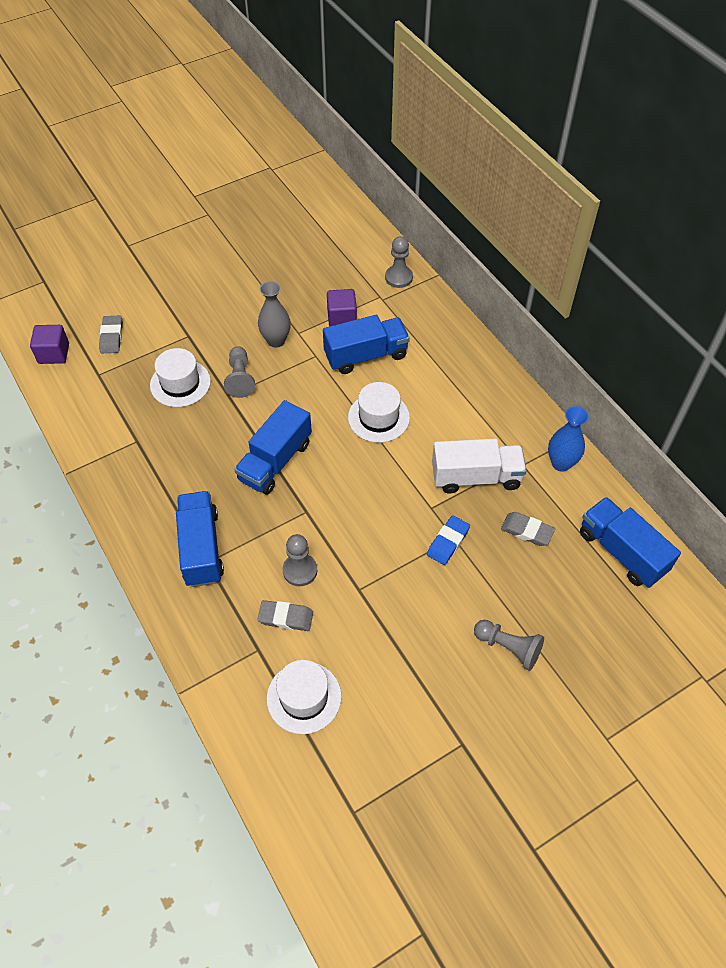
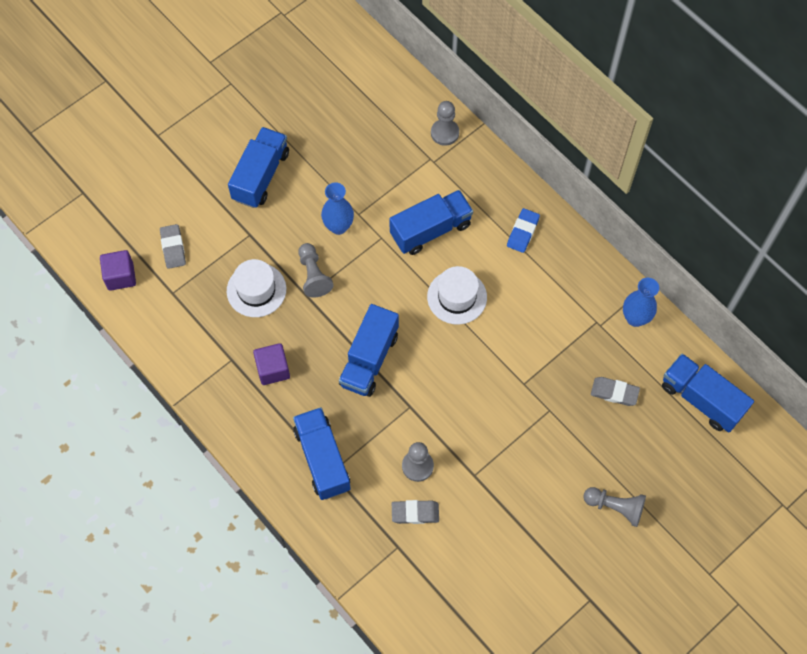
camera: 10 degrees left, 10 degrees up
grey vase [258,281,291,348] -> blue vase [321,182,354,235]
white hat [267,660,342,734] -> none
purple cube [327,289,357,327] -> purple cube moved to [253,343,290,385]
blue eraser [427,515,470,565] -> blue eraser moved to [507,208,540,253]
white truck [432,439,527,494] -> none
none -> blue truck [228,127,289,208]

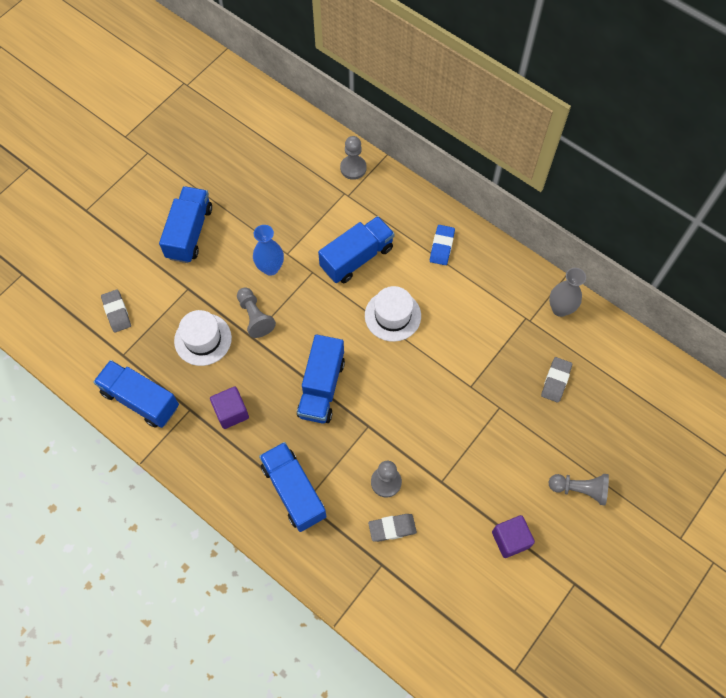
camera: 10 degrees left, 0 degrees up
purple cube [100,250,136,291] -> purple cube moved to [492,515,535,558]
grey eraser [591,377,640,406] -> grey eraser turned 75 degrees counterclockwise [541,357,572,403]
blue vase [623,278,659,327] -> grey vase [549,268,586,317]
blue truck [662,354,754,433] -> blue truck moved to [93,360,179,428]

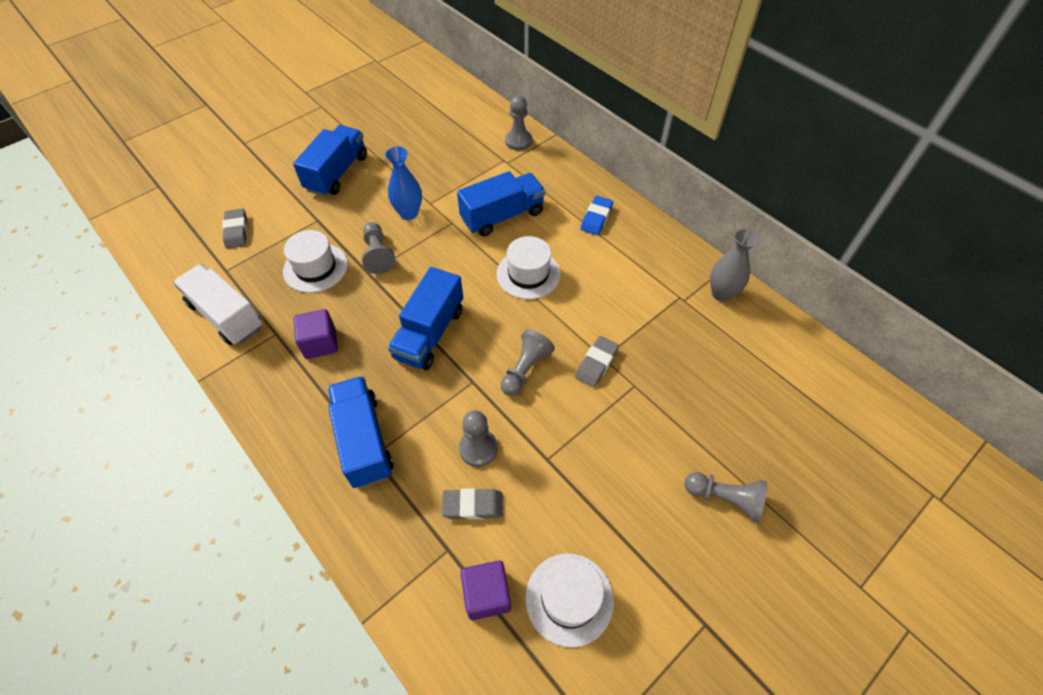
camera: 10 degrees right, 10 degrees down
blue truck [93,360,179,428] -> white truck [173,264,262,345]
purple cube [492,515,535,558] -> purple cube moved to [460,561,511,620]
grey eraser [541,357,572,403] -> grey eraser moved to [575,336,619,387]
none -> grey pawn [501,329,555,396]
none -> white hat [525,553,614,648]

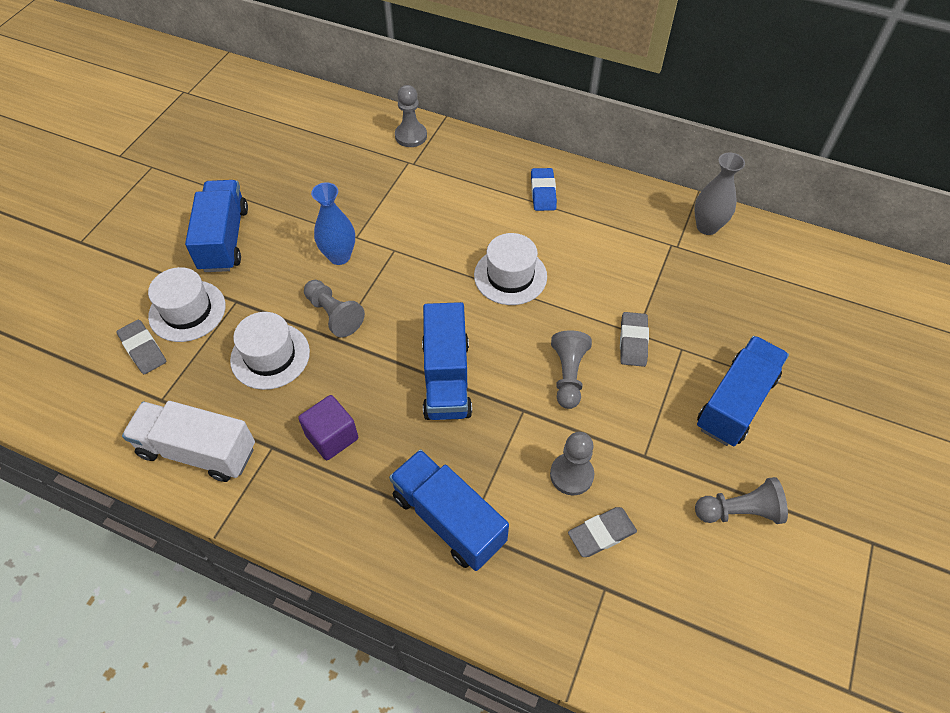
camera: 25 degrees left, 0 degrees up
blue truck [457,171,545,237] -> blue truck moved to [697,336,789,446]
purple cube [460,561,511,620] -> none
white hat [525,553,614,648] -> white hat moved to [148,267,226,342]
grey pawn [685,472,767,523] -> grey pawn moved to [695,477,788,524]

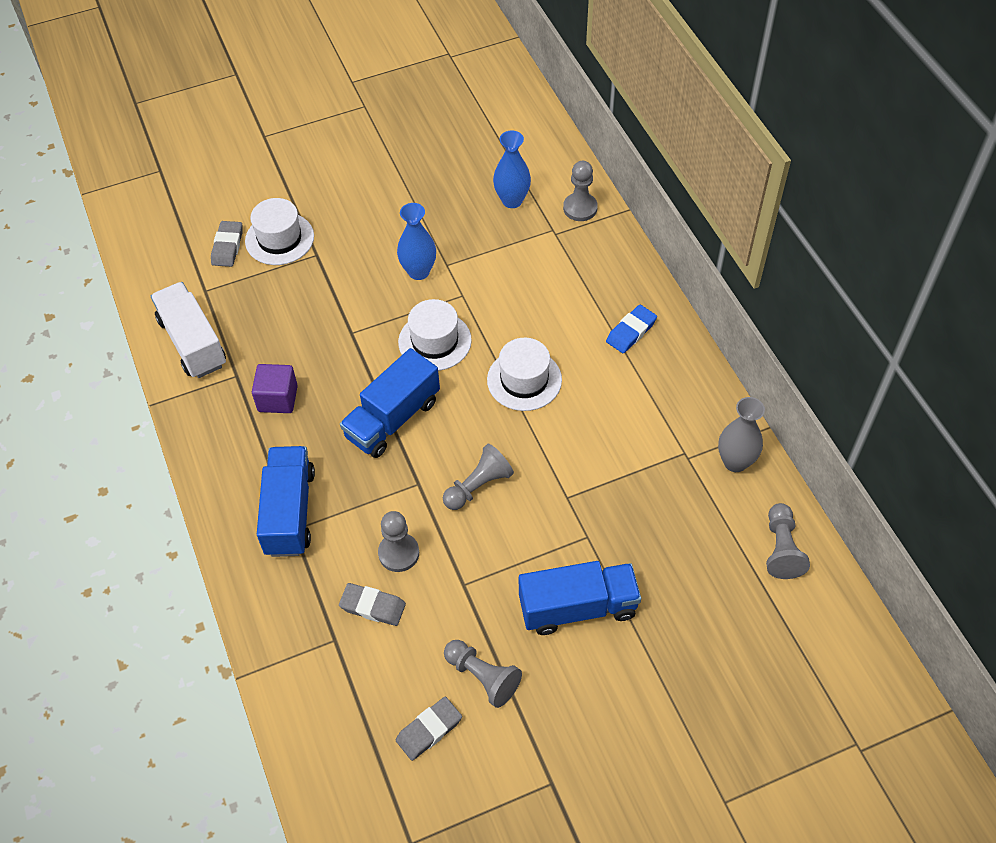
camera: 45 degrees right, 0 degrees up
blue truck [185,180,248,272] -> none
white hat [230,312,310,390] -> white hat moved to [398,299,472,371]
grey pawn [304,280,365,337] -> grey pawn moved to [766,503,810,579]
grey eraser [620,312,649,367] -> grey eraser moved to [396,697,462,761]
none -> blue vase [493,131,531,208]

